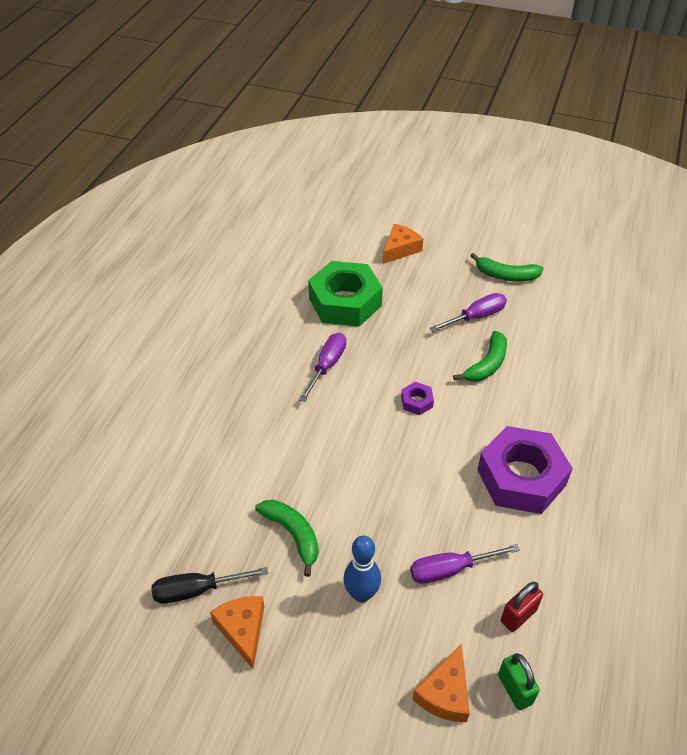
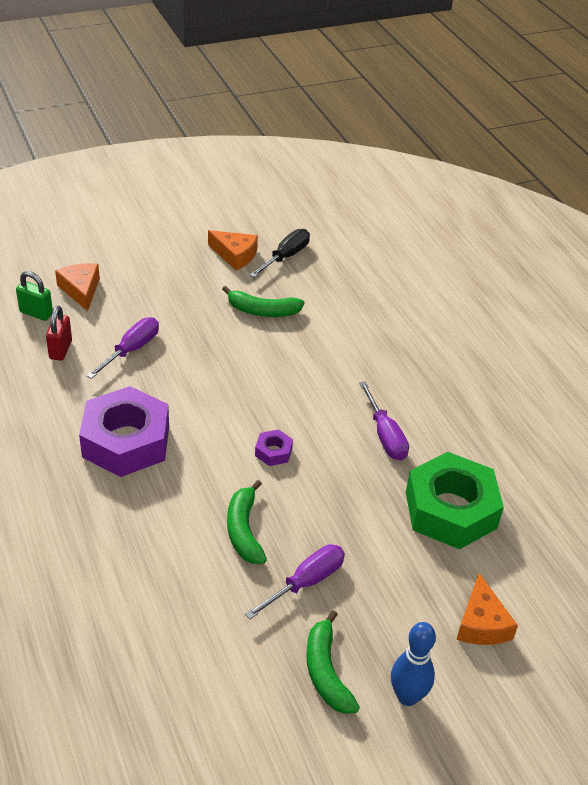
camera: 135 degrees right, 5 degrees down
blue bowling pin [344,535,381,603] -> blue bowling pin moved to [391,622,436,706]
purple screwdriver [430,293,507,332] -> purple screwdriver turned 150 degrees counterclockwise [245,544,345,619]
green banana [470,253,544,281] -> green banana turned 75 degrees counterclockwise [306,610,360,714]

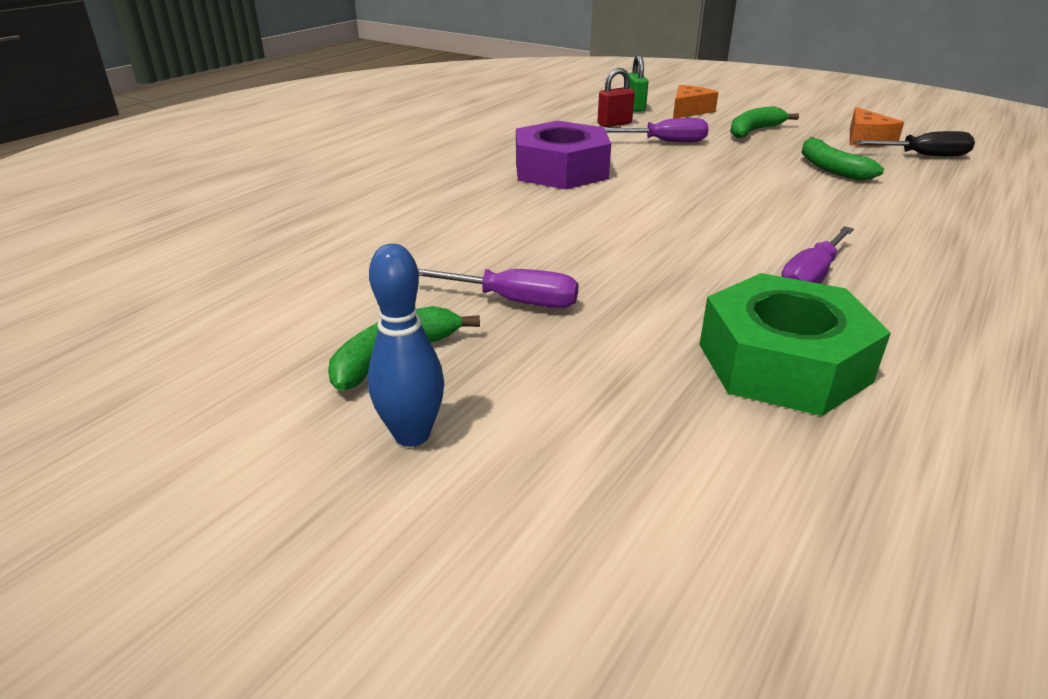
camera: 60 degrees right, 10 degrees down
green banana [227,480,267,564] -> green banana moved to [730,106,799,138]
purple nut [255,429,293,466] -> none
orange cheese [456,573,518,645] -> none

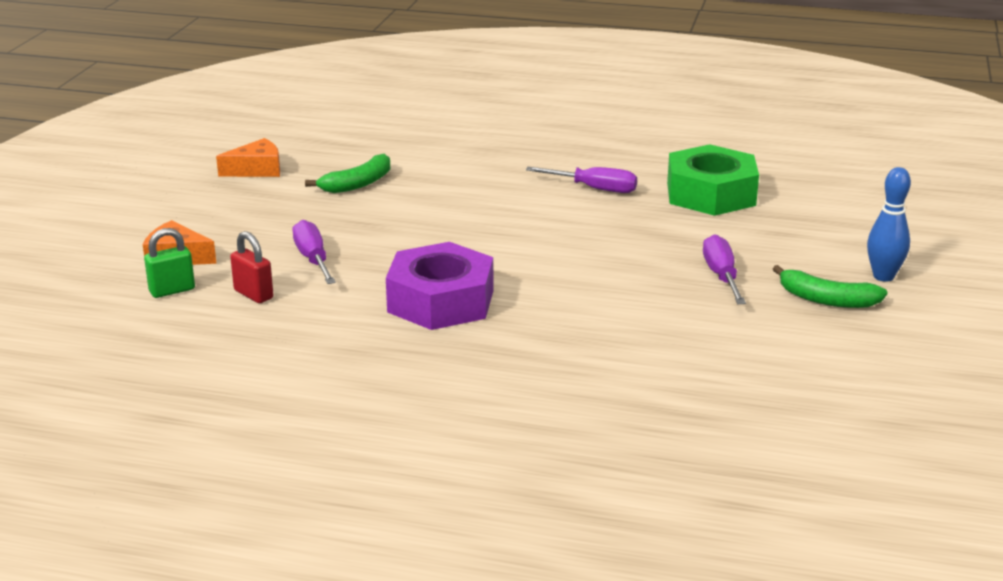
camera: 110 degrees left, 5 degrees down
green banana [730,106,799,138] -> none
black screwdriver [853,131,975,157] -> none

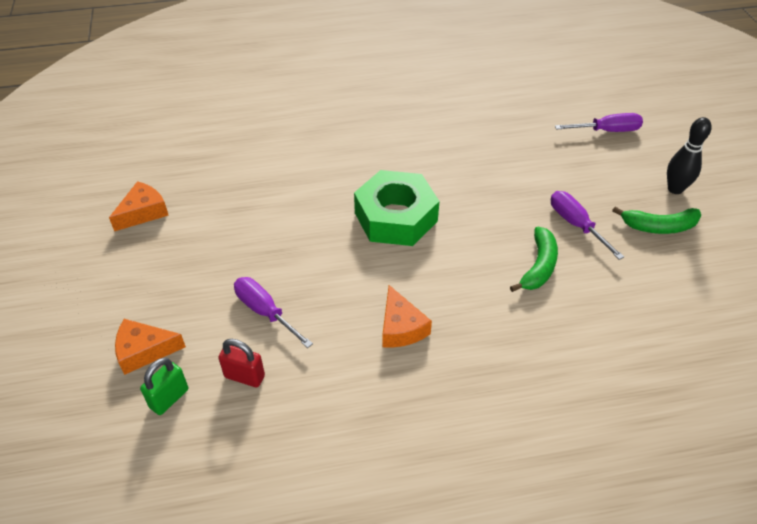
camera: 25 degrees left, 20 degrees up
green banana [305,154,390,193] -> green banana moved to [510,226,558,292]
purple nut [386,242,493,330] -> orange cheese [382,285,432,348]
purple screwdriver [526,167,637,193] -> purple screwdriver moved to [555,113,643,132]
green nut [667,144,759,216] -> green nut moved to [354,170,440,246]
blue bowling pin [867,167,911,282] -> black bowling pin [667,117,712,194]

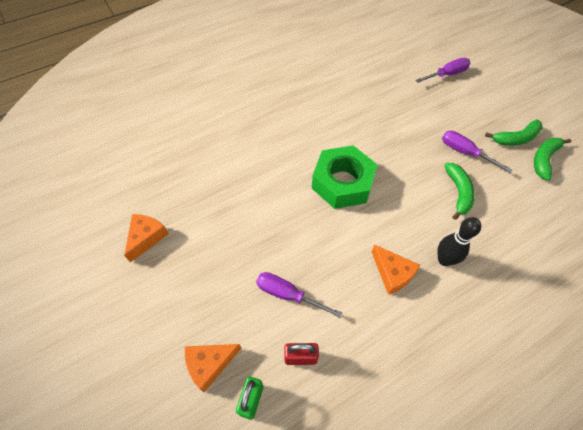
camera: 20 degrees left, 10 degrees up
black bowling pin [667,117,712,194] -> black bowling pin moved to [437,217,481,266]
none -> green banana [534,138,572,181]

